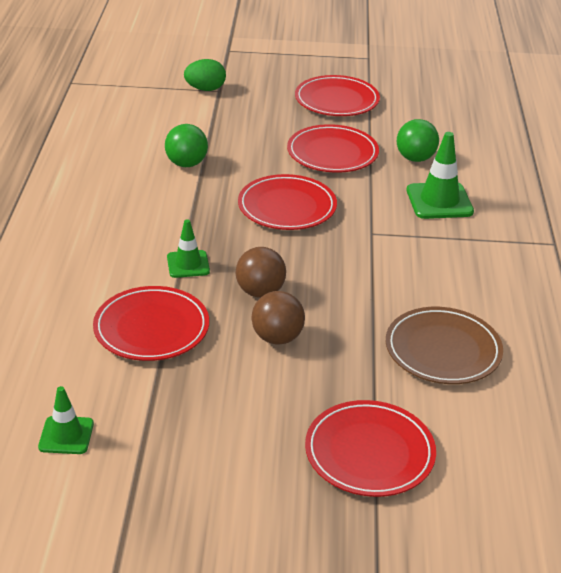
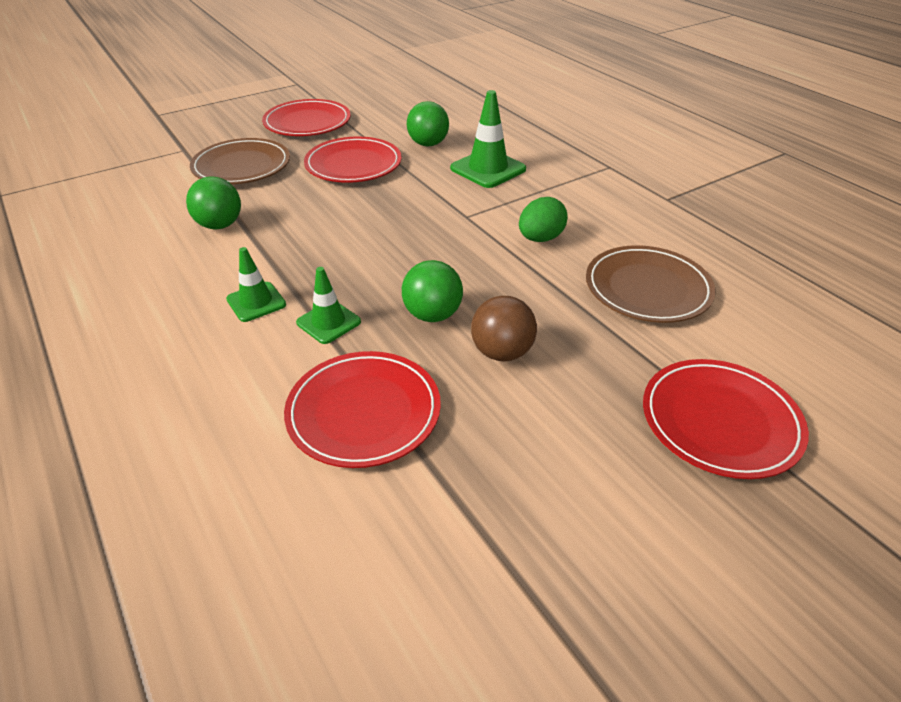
camera: 35 degrees left, 5 degrees up
green traffic cone [38,386,94,454] -> green traffic cone moved to [226,247,286,322]
green egg [184,59,226,91] -> green egg moved to [519,197,568,242]
brown ball [236,247,286,298] -> green ball [402,260,463,322]
red plate [238,174,337,230] -> none
none -> brown plate [190,138,290,184]

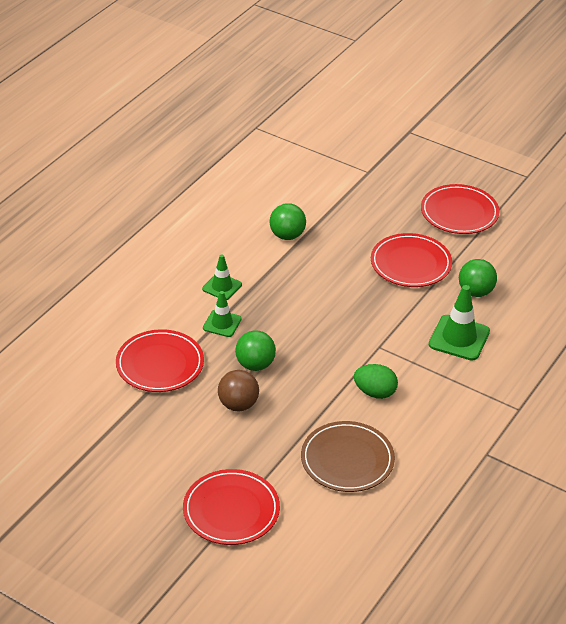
camera: 65 degrees right, 0 degrees up
brown plate [190,138,290,184] -> none

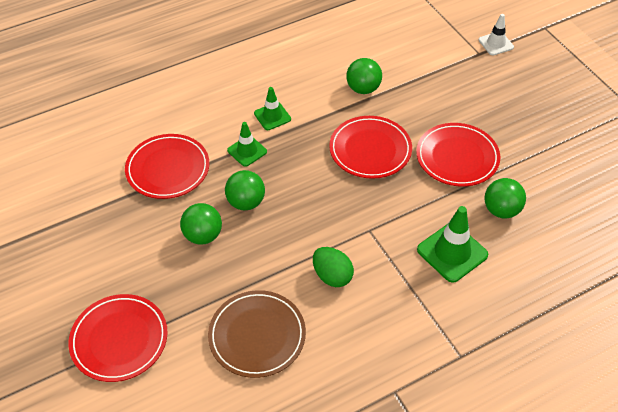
camera: 30 degrees right, 10 degrees up
brown ball [218,370,259,411] -> green ball [180,203,222,245]
red plate [421,184,499,234] -> red plate moved to [329,116,412,179]
none -> white traffic cone [478,14,514,55]

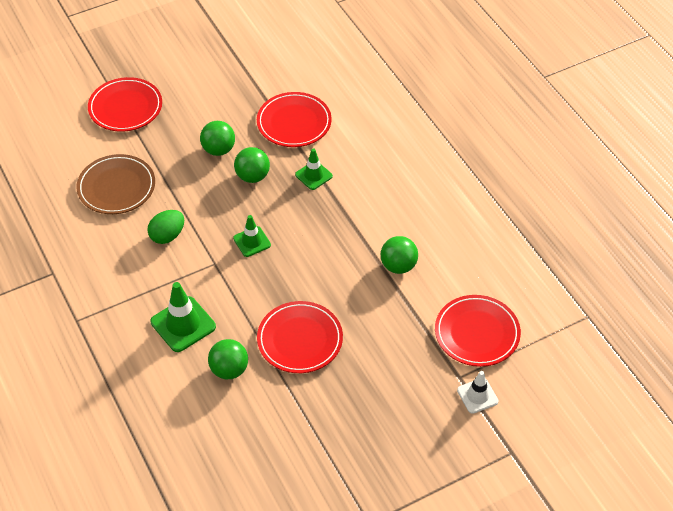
camera: 90 degrees right, 0 degrees up
green traffic cone [254,87,291,130] -> green traffic cone moved to [233,215,271,257]
red plate [329,116,412,179] -> red plate moved to [435,295,521,367]

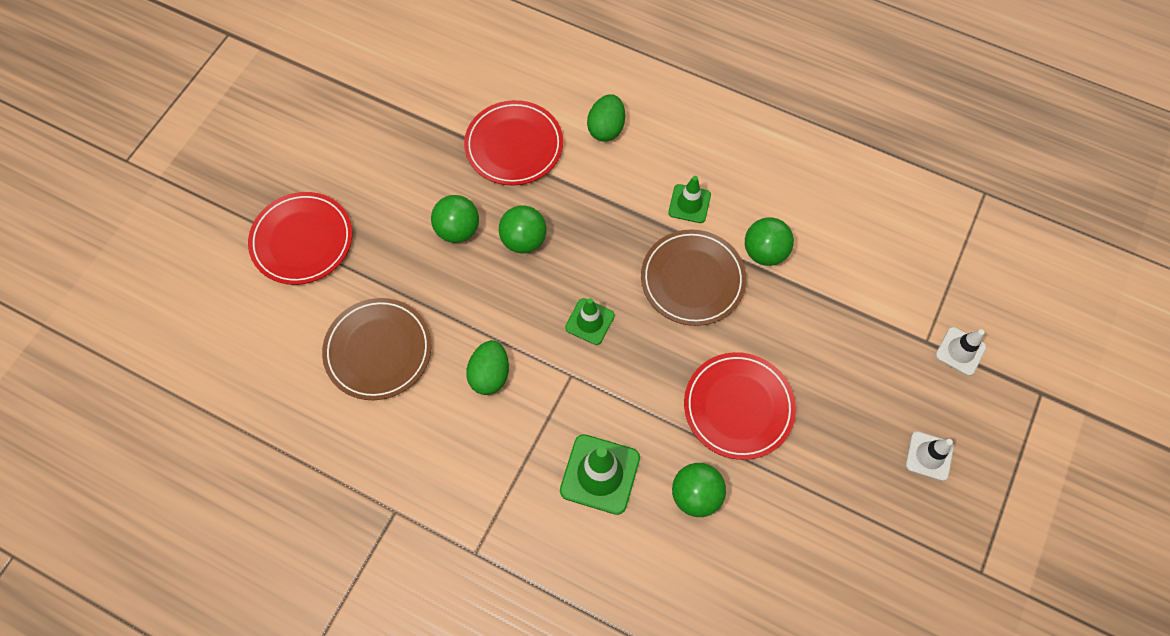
camera: 35 degrees left, 15 degrees up
green traffic cone [295,148,333,190] -> green traffic cone moved to [668,176,711,223]
red plate [435,295,521,367] -> none
none -> green egg [587,94,625,142]
none -> brown plate [641,229,746,326]
none -> white traffic cone [906,431,954,481]

